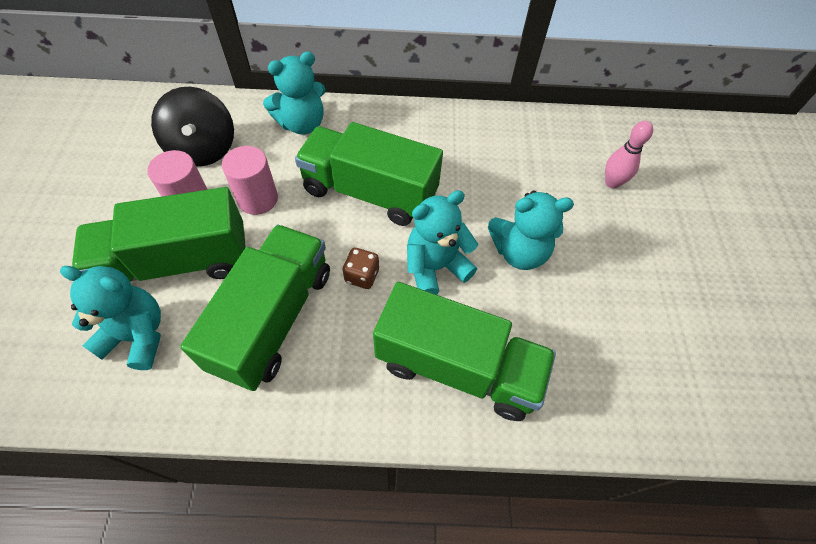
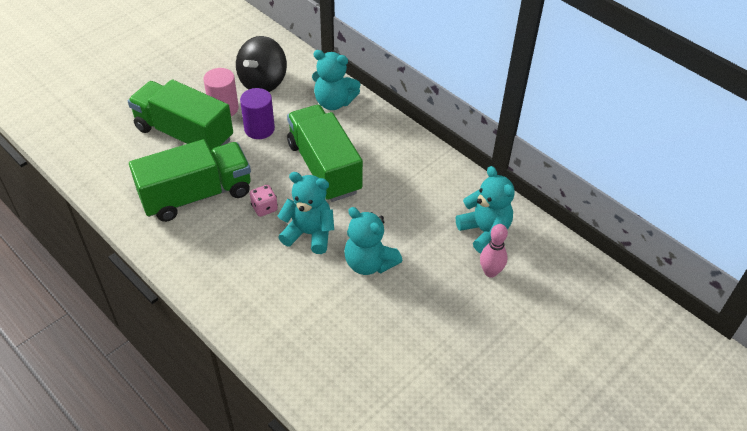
camera: 45 degrees right, 10 degrees down
turquoise teddy bear [60,266,161,370] -> turquoise teddy bear moved to [456,166,515,253]
pink cylinder [222,146,278,215] -> purple cylinder [240,88,275,139]
brown dice [342,248,379,289] -> pink dice [250,185,278,217]
green truck [373,282,556,421] -> none

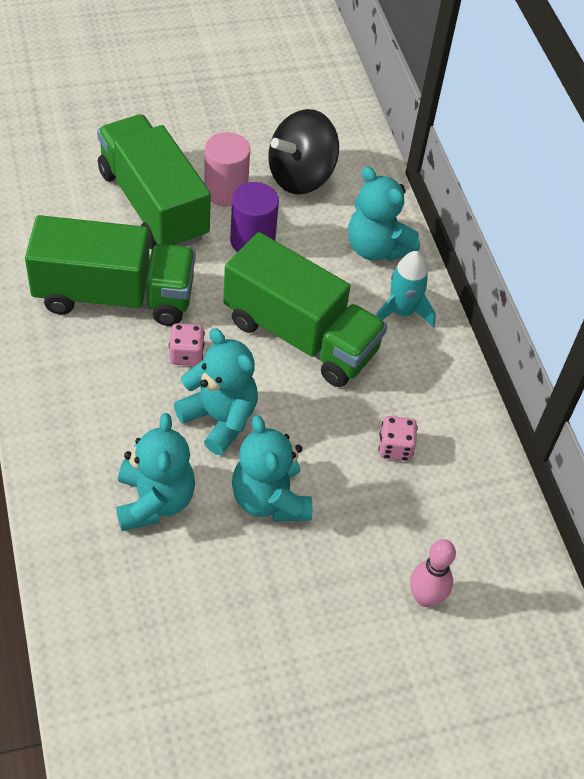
camera: 25 degrees right, 5 degrees up
green truck [287,105,363,202] -> green truck turned 120 degrees clockwise [223,232,387,387]
turquoise teddy bear [456,166,515,253] -> turquoise teddy bear moved to [116,413,195,531]
none -> turquoise rocket [376,251,436,327]
none -> pink dice [378,416,418,461]

